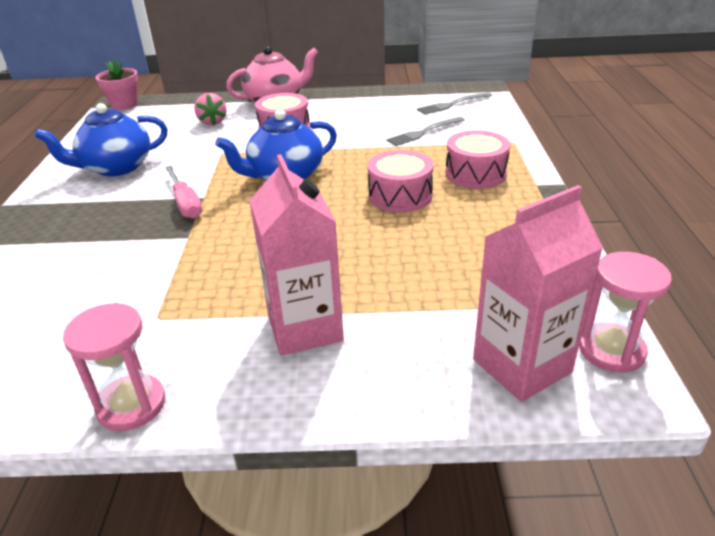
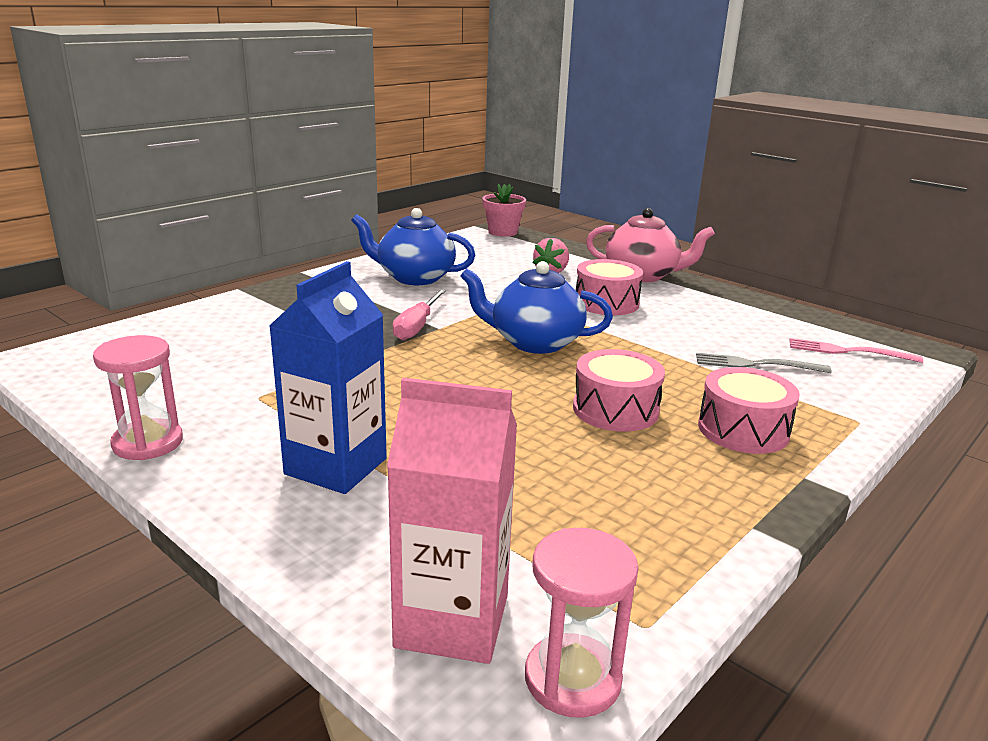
camera: 40 degrees right, 10 degrees down
pink carton [249,154,344,356] -> blue carton [269,261,387,494]
grey fork [417,92,492,115] -> pink fork [790,338,923,363]

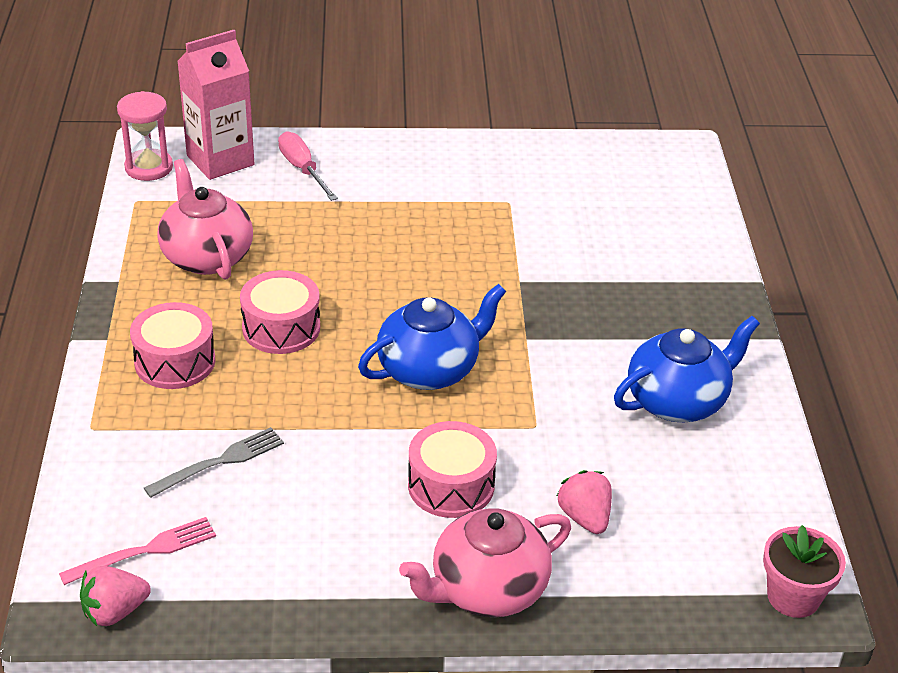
camera: 135 degrees right, 15 degrees up
pink hourglass [93,335,183,460] -> none
blue carton [269,261,387,494] -> none
pink screwdriver [393,289,446,340] -> pink screwdriver moved to [278,131,338,201]
none -> pink strawberry [80,566,151,626]
none -> pink teapot [157,159,253,280]

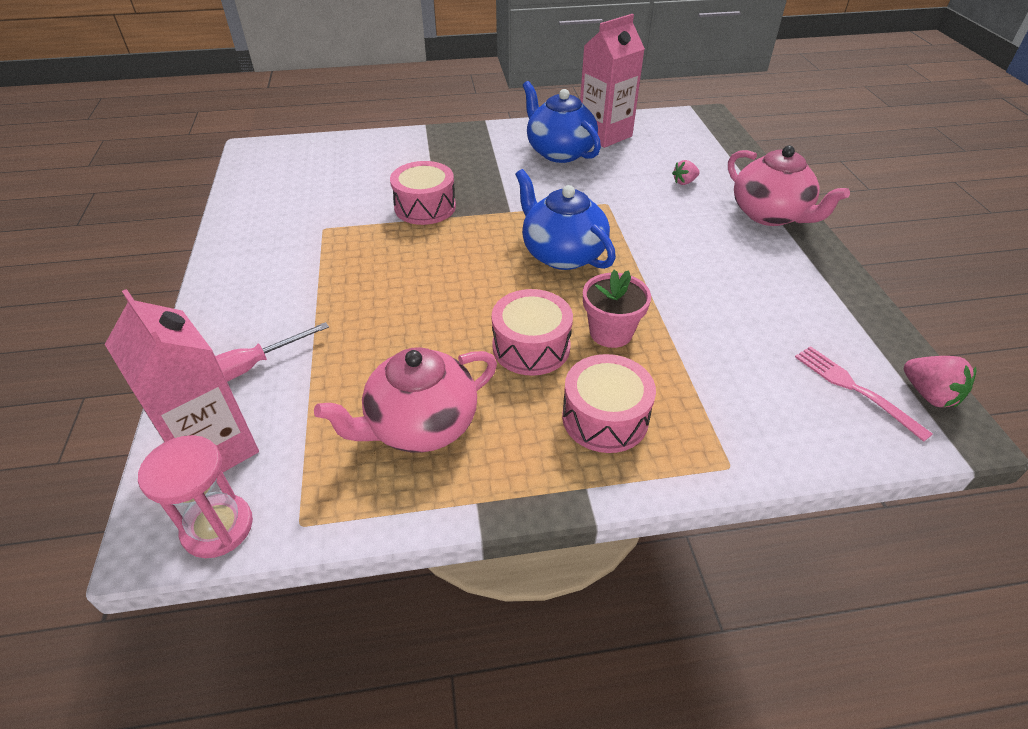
camera: 95 degrees left, 5 degrees up
grey fork [144,427,284,498] -> none
pink drum [408,421,497,518] -> pink drum moved to [390,161,456,225]
pink strawberry [557,470,612,534] -> pink strawberry [672,160,700,185], size x0.65
pink flower pot [763,525,846,618] -> pink flower pot moved to [583,270,651,348]
none -> pink carton [580,14,645,148]

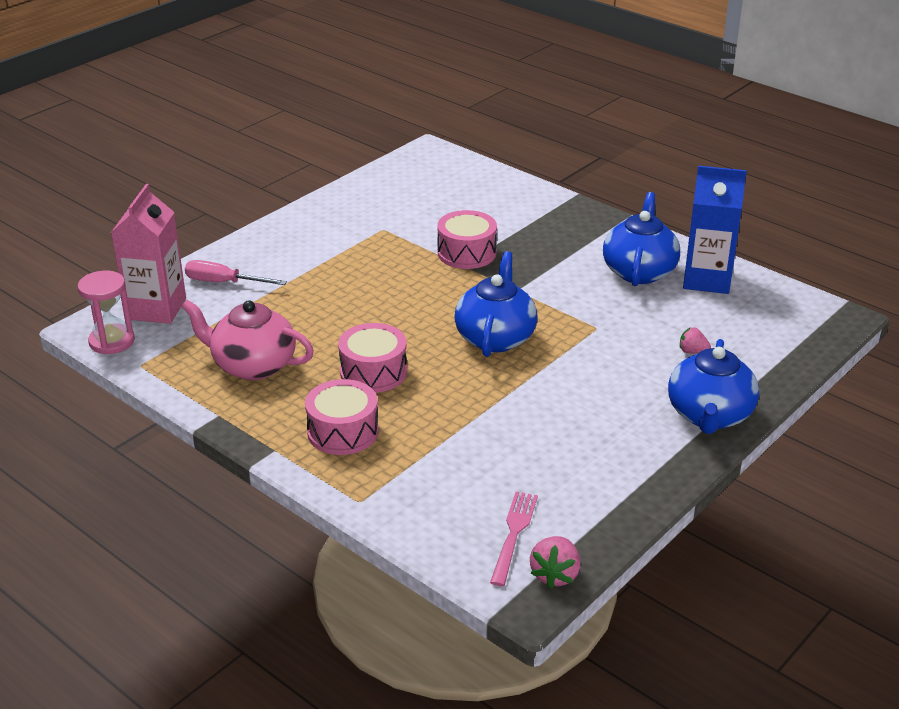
camera: 50 degrees right, 10 degrees down
pink carton [580,14,645,148] -> blue carton [683,166,747,294]
pink flower pot [583,270,651,348] -> none
pink teapot [728,146,850,226] -> blue teapot [668,339,759,434]

